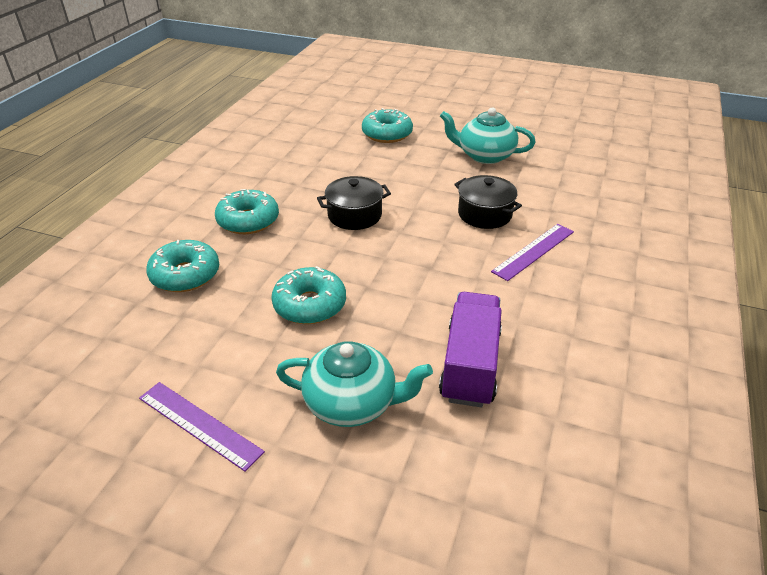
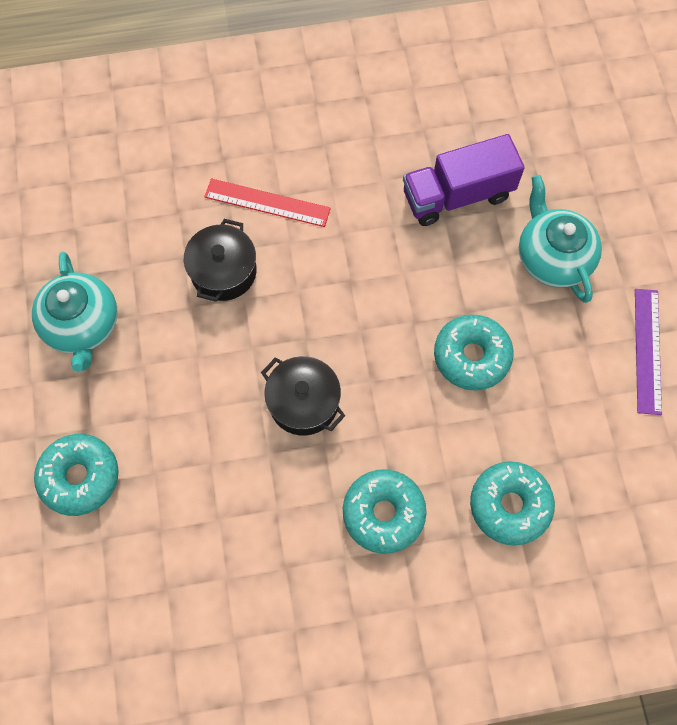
camera: 120 degrees left, 30 degrees up
purple ruler [491,224,574,281] -> red ruler [204,178,331,227]

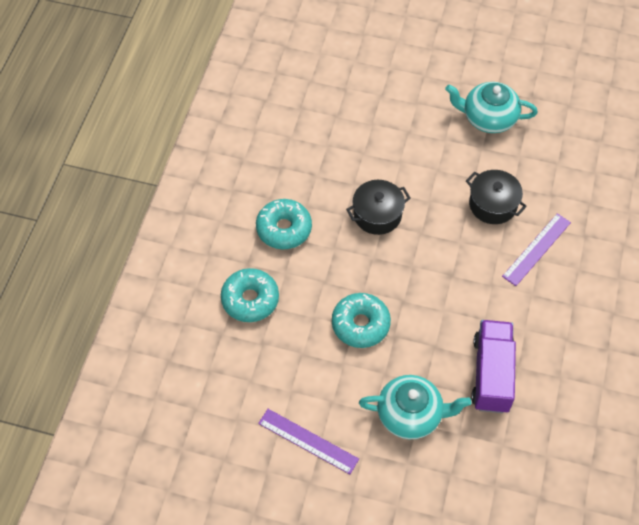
camera: 115 degrees right, 10 degrees down
turquoise donut [34,434,119,516] -> none
red ruler [204,178,331,227] -> purple ruler [502,213,571,286]

